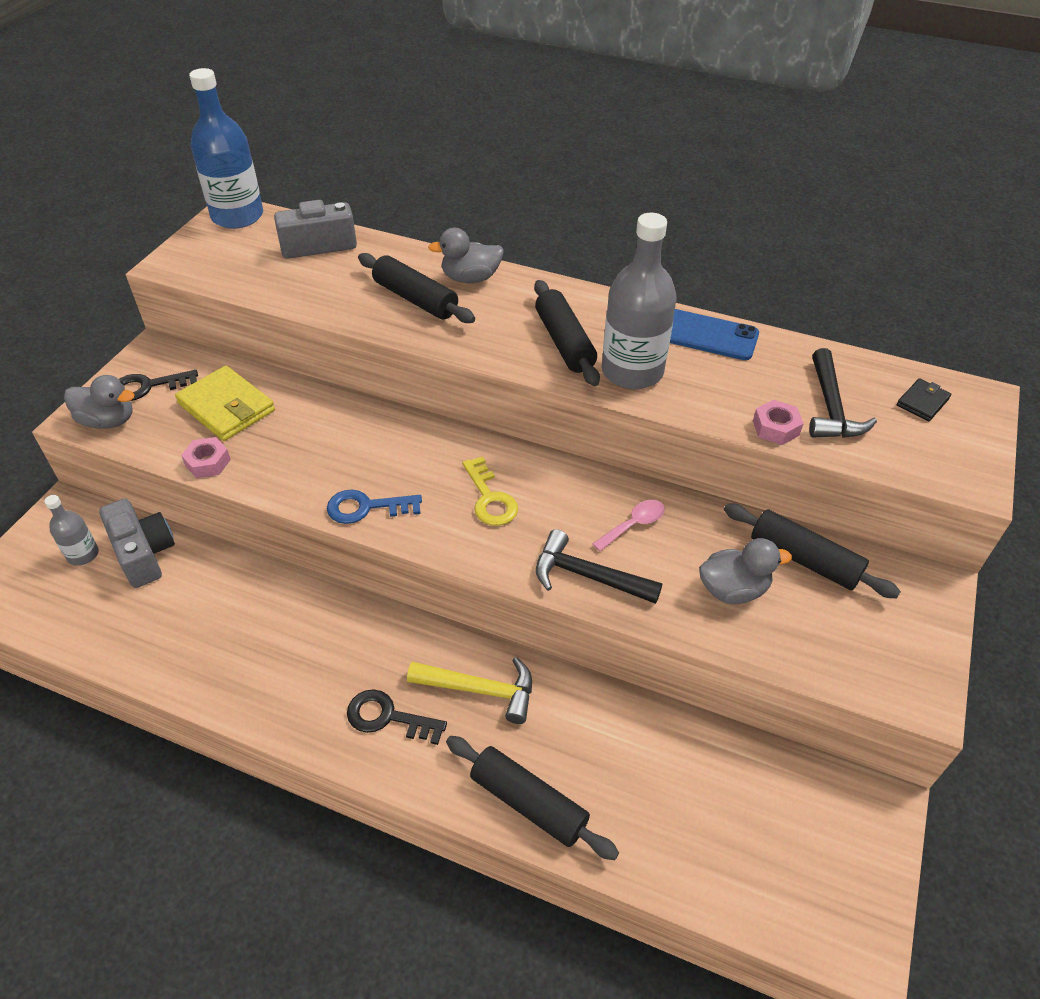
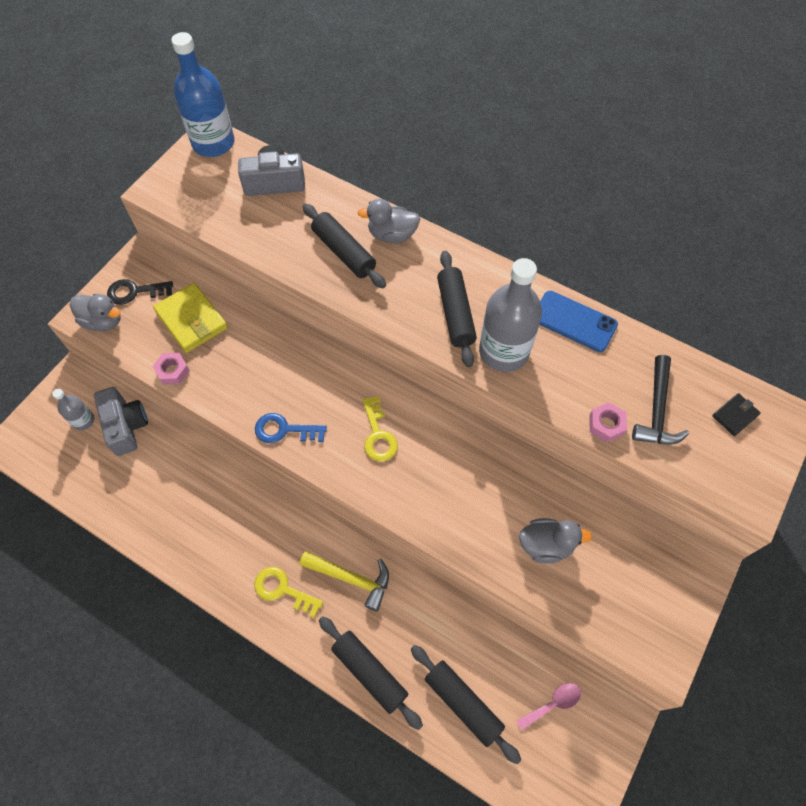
camera: 10 degrees right, 15 degrees up
black key [347,689,447,745] -> yellow key [254,567,323,617]
black hammer [536,529,663,604] -> none
pink spoon [592,500,665,551] -> pink spoon moved to [516,683,581,730]
black rolling pin [724,503,901,598] -> black rolling pin moved to [411,645,521,764]

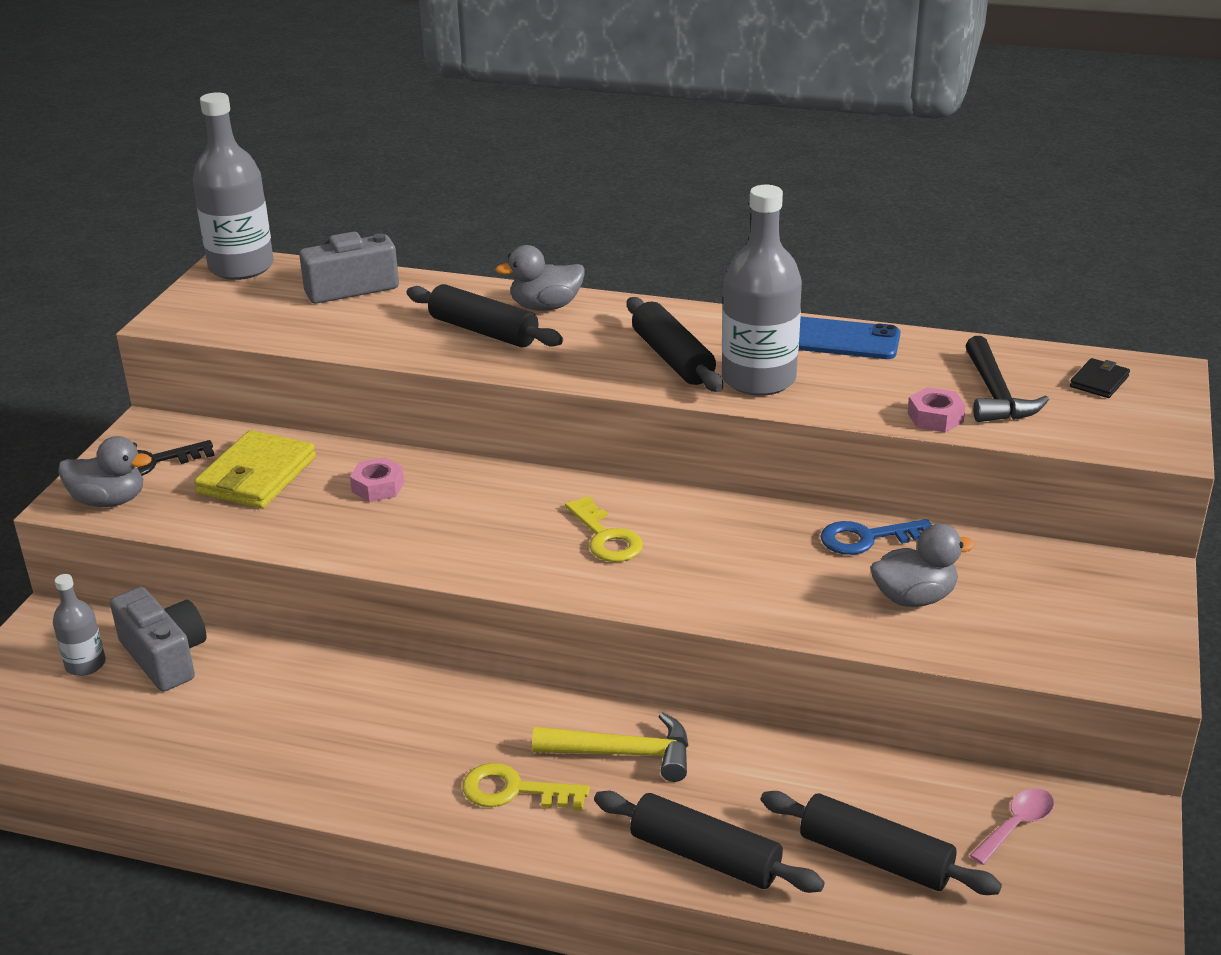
camera: 15 degrees left, 30 degrees down
pink nut [152,353,190,385] -> pink nut moved to [350,457,404,502]
yellow wallet [153,283,228,353] -> yellow wallet turned 75 degrees clockwise [194,430,316,509]
blue bottle [171,32,235,157] -> grey bottle [193,92,274,280]
blue key [255,413,327,443] -> blue key moved to [820,519,932,555]

